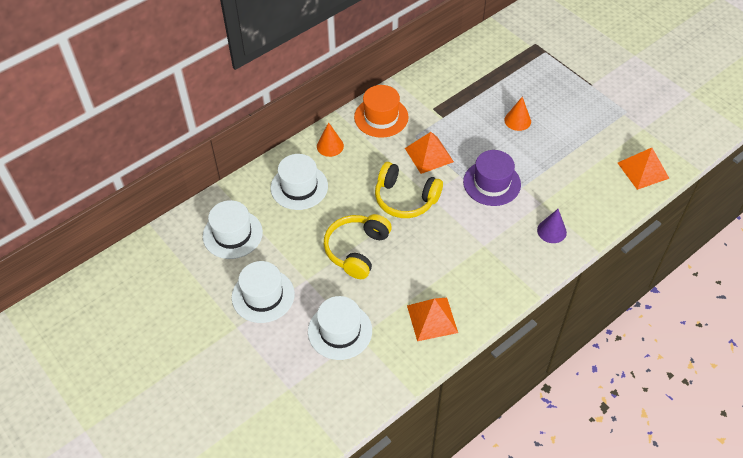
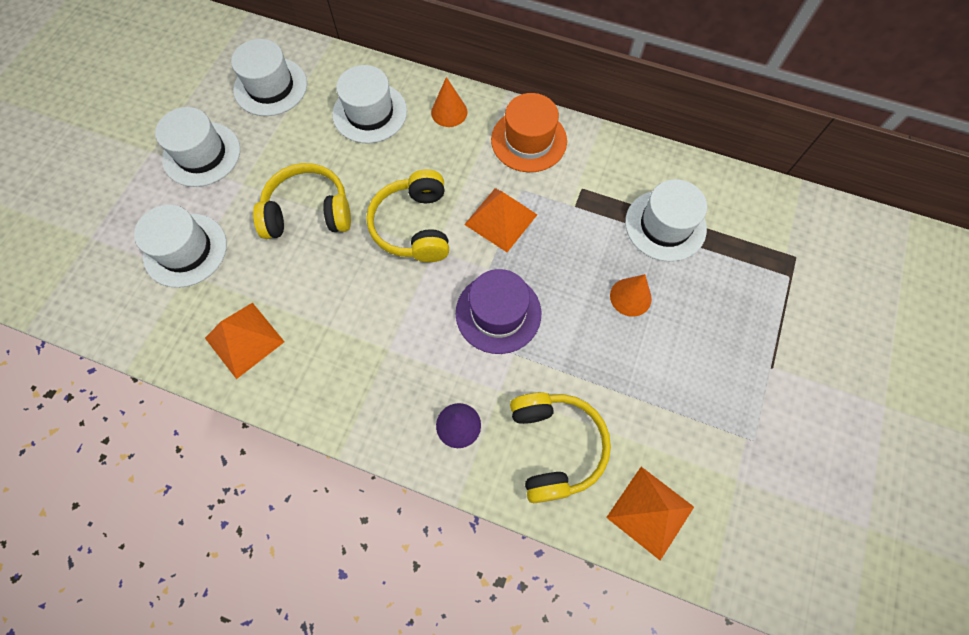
camera: 60 degrees right, 15 degrees up
none -> yellow headphones [510,392,611,503]
none -> white hat [625,179,707,262]

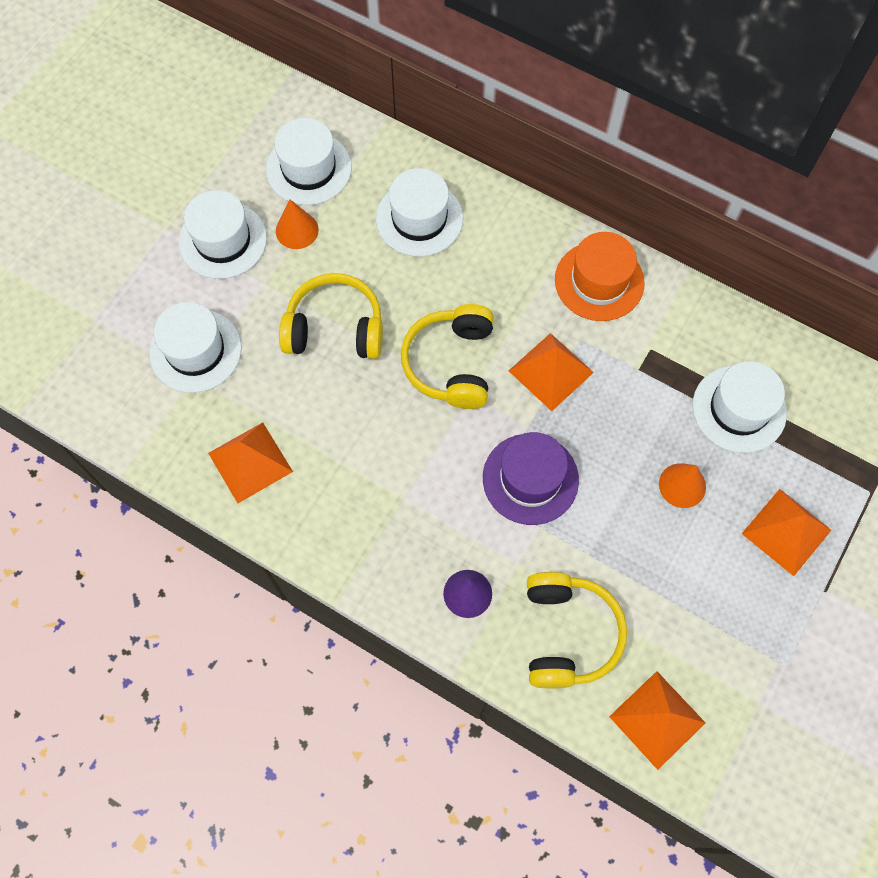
camera: 10 degrees right, 0 degrees up
orange cone [431,77,468,127] -> orange cone moved to [276,199,319,249]
none -> orange pyramid [742,489,831,576]

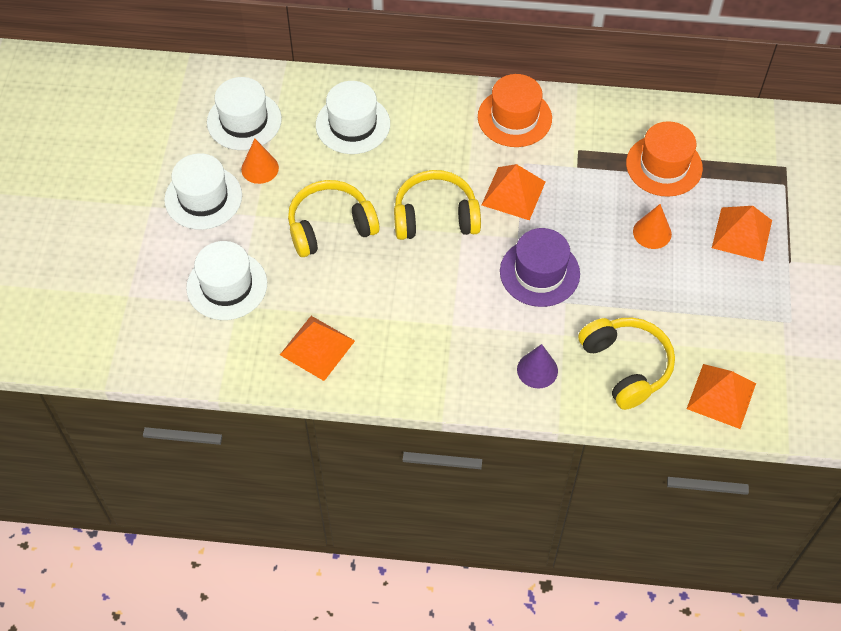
camera: 25 degrees left, 10 degrees down
yellow headphones [401,304,494,409] -> yellow headphones turned 105 degrees clockwise [394,170,481,240]
white hat [693,361,787,453] -> orange hat [626,121,703,197]

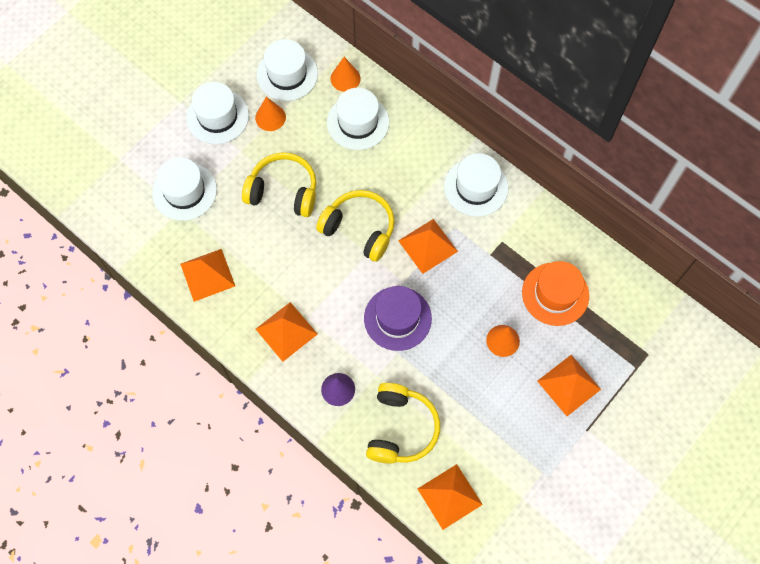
camera: 35 degrees right, 10 degrees up
orange hat [478,74,552,147] -> white hat [444,153,508,217]
none -> orange pyramid [256,302,318,362]
none -> orange cone [331,57,361,92]

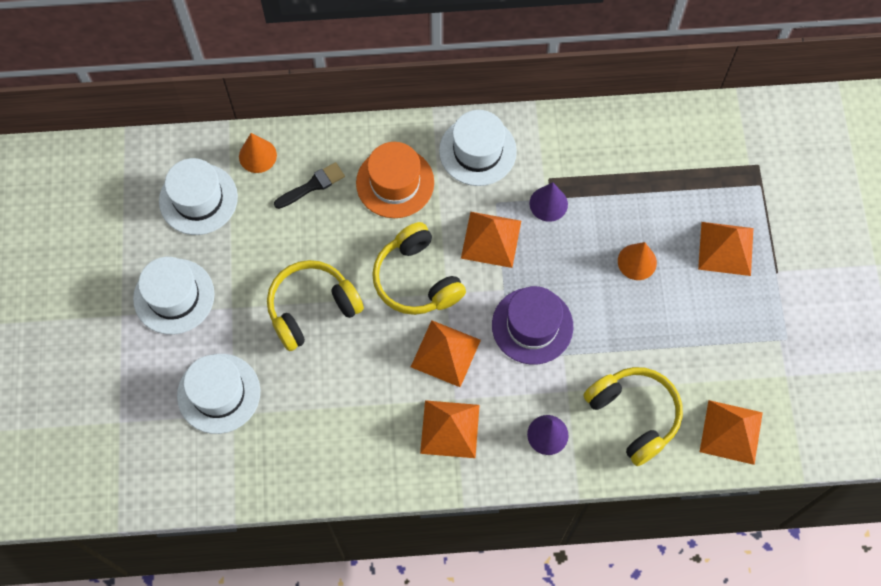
camera: 45 degrees left, 0 degrees up
orange pyramid [180,249,235,302] -> orange pyramid moved to [411,320,481,387]
orange cone [255,97,286,131] -> none
yellow headphones [316,190,395,262] -> yellow headphones turned 105 degrees counterclockwise [372,222,466,315]
white hat [327,88,389,150] -> black brush [274,162,345,209]
orange hat [522,261,589,326] -> orange hat moved to [356,142,434,218]
none -> purple cone [529,182,568,222]

